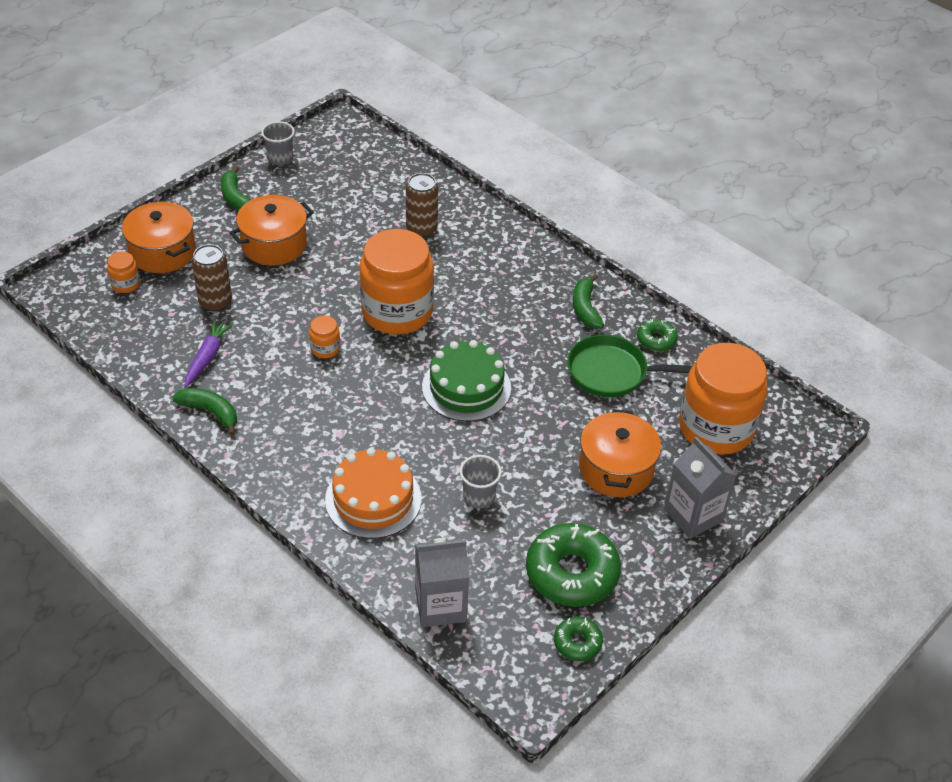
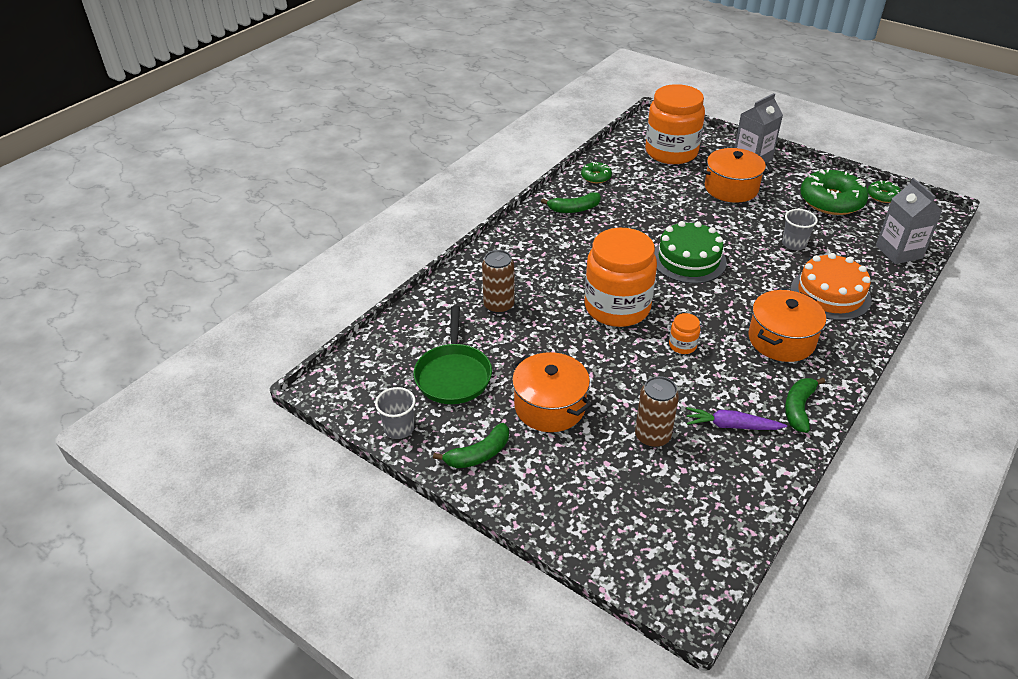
camera: 95 degrees left, 5 degrees down
orange jar [107,252,140,293] -> none
orange pot [122,202,196,273] -> orange pot moved to [748,290,826,362]
green pan [567,335,692,397] -> green pan moved to [413,306,492,404]

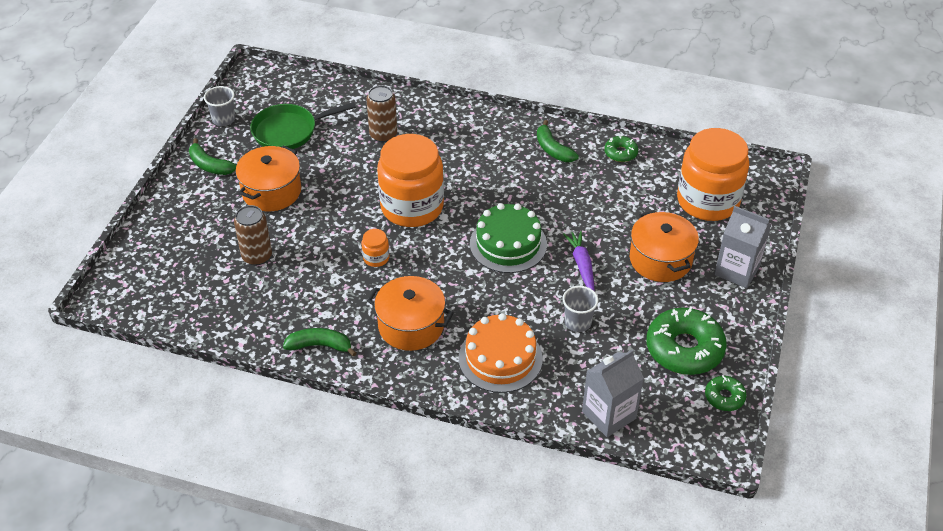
camera: 70 degrees right, 5 degrees up
purple carrot [686,407,787,430] -> purple carrot moved to [563,231,595,292]

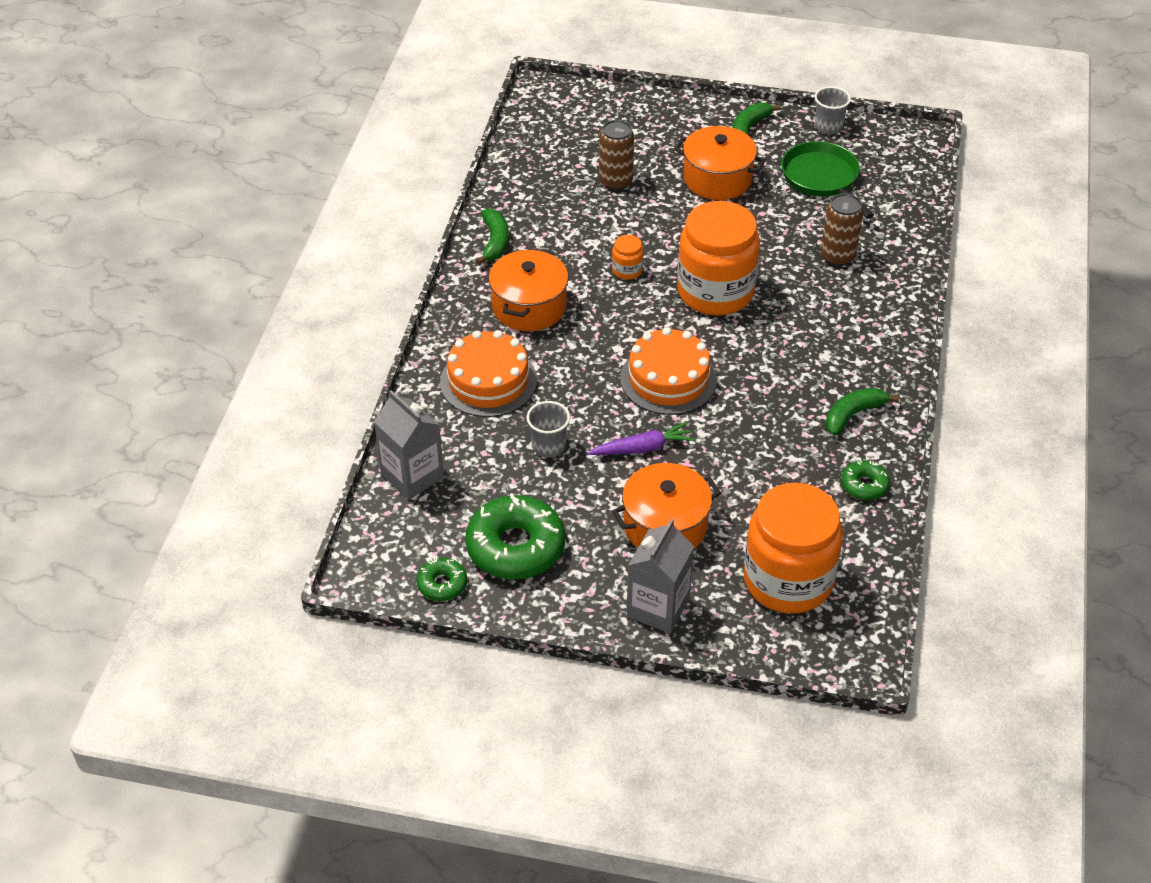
camera: 85 degrees right, 0 degrees up
green cake [470,203,547,273] -> orange cake [620,327,717,415]

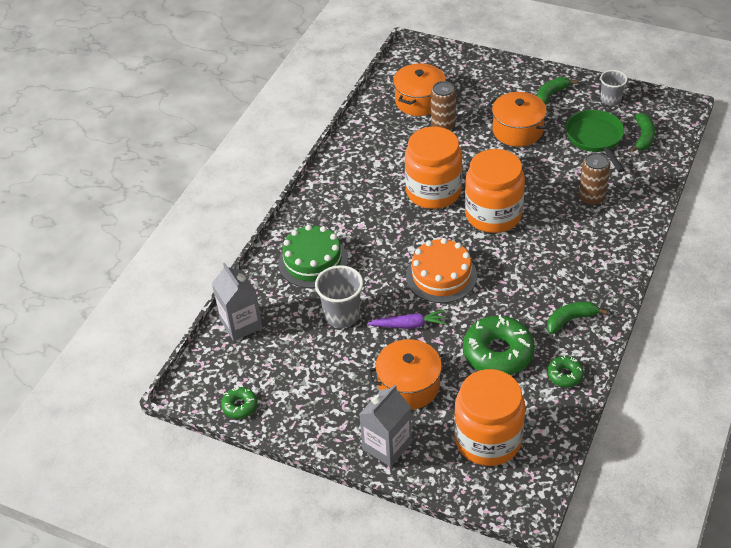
camera: 15 degrees right, 0 degrees up
orange cake [440,330,537,417] -> green cake [278,225,348,288]
green donut [465,493,565,579] -> green donut moved to [463,314,535,375]
green banana [476,209,509,265] -> green banana moved to [630,113,655,152]
orange pot [489,248,568,331] -> orange pot moved to [393,63,446,116]
grey cup [527,401,570,458] -> grey cup [315,265,363,328], size x1.51
orange jar [612,235,644,280] -> orange jar [405,127,463,209], size x2.48

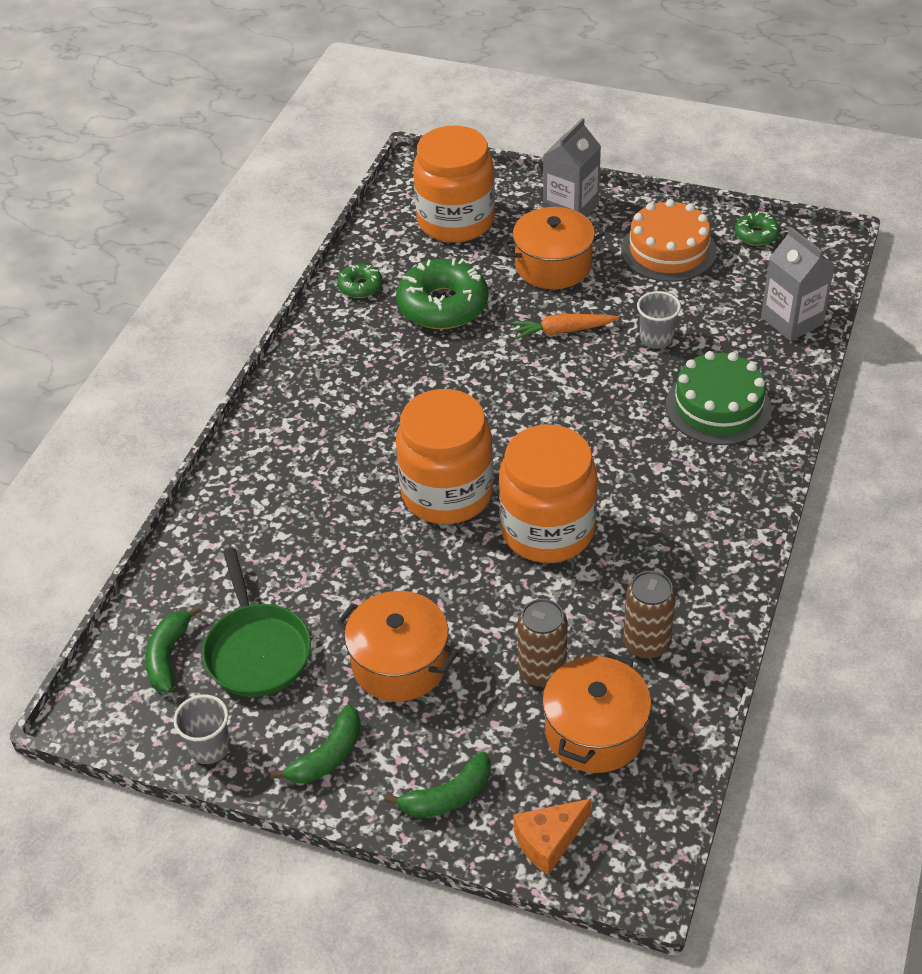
camera: 175 degrees right, 0 degrees up
grey cup [315,265,363,328] -> grey cup [637,291,681,349], size x0.66
purple carrot [367,310,447,329] -> orange carrot [512,314,619,339]
orange cake [406,238,477,303] -> orange cake moved to [621,199,717,282]
green banana [547,301,607,334] -> green banana moved to [385,752,491,818]
brown can [579,153,610,206] -> brown can moved to [623,571,676,659]
none -> orange cheese [513,799,591,875]

